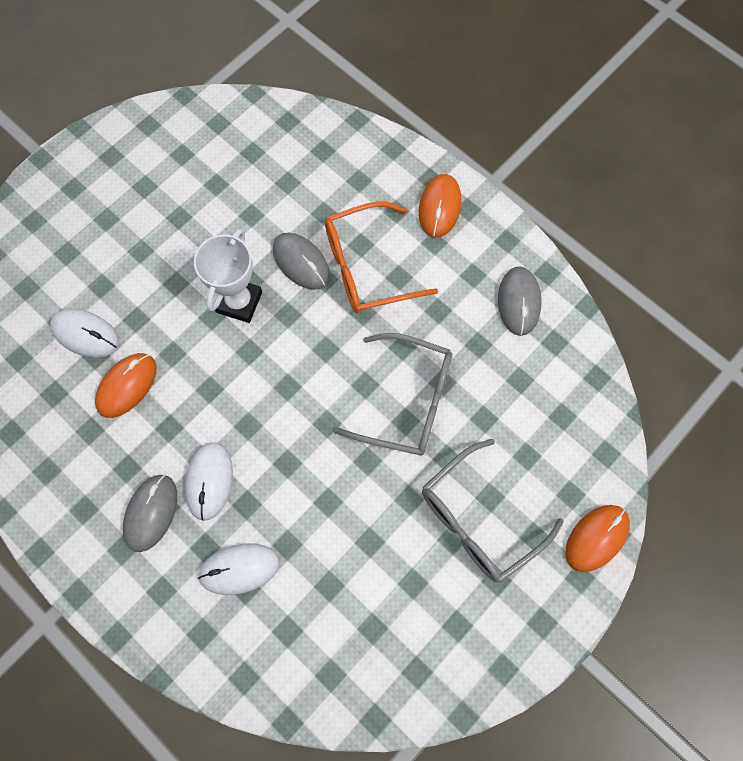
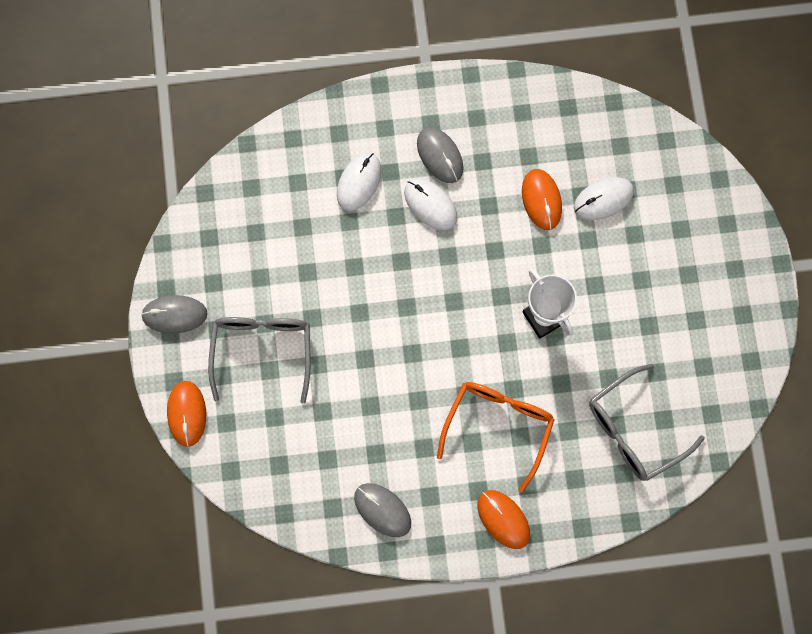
camera: 130 degrees right, 5 degrees up
grey mouse [273,233,330,290] -> grey mouse moved to [141,295,208,334]
grey glasses [334,333,452,456] -> grey glasses moved to [589,364,705,481]

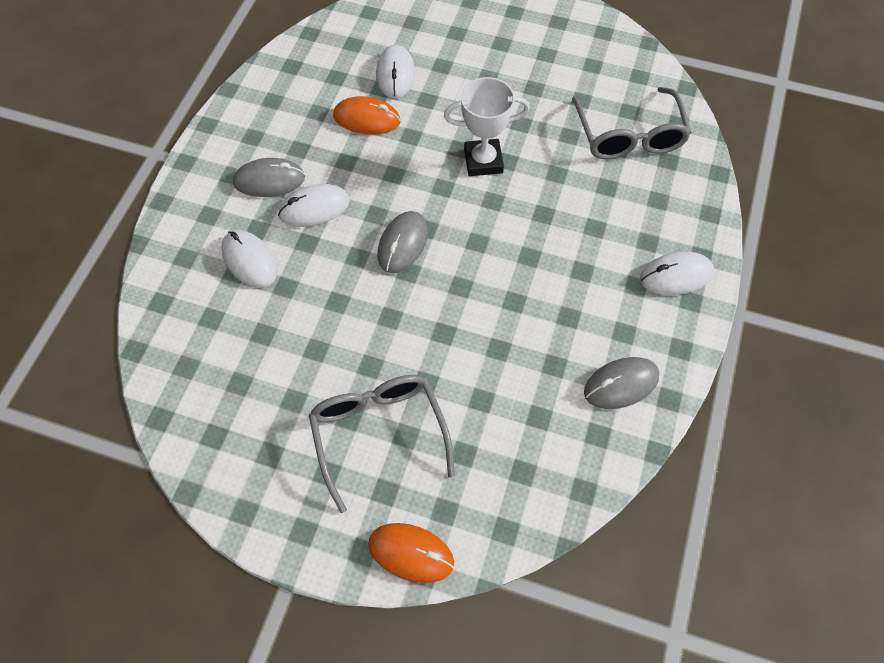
camera: 65 degrees left, 15 degrees down
grey mouse [141,295,208,334] -> grey mouse moved to [377,211,428,273]
grey glasses [208,317,311,404] -> grey glasses turned 45 degrees clockwise [309,375,455,513]
orange glasses [437,382,555,493] -> none
orange mouse [477,490,530,549] -> white mouse [640,251,714,295]

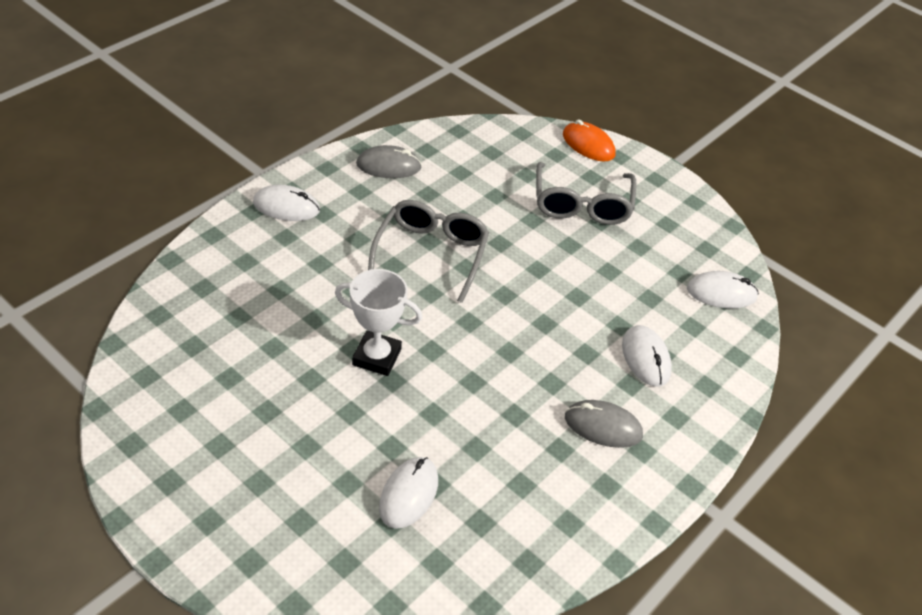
camera: 160 degrees left, 15 degrees down
white mouse [278,184,350,227] -> white mouse moved to [687,271,759,308]
orange mouse [333,96,401,134] -> none
grey mouse [377,211,428,273] -> none
grey glasses [572,87,692,160] -> grey glasses moved to [368,200,489,303]

